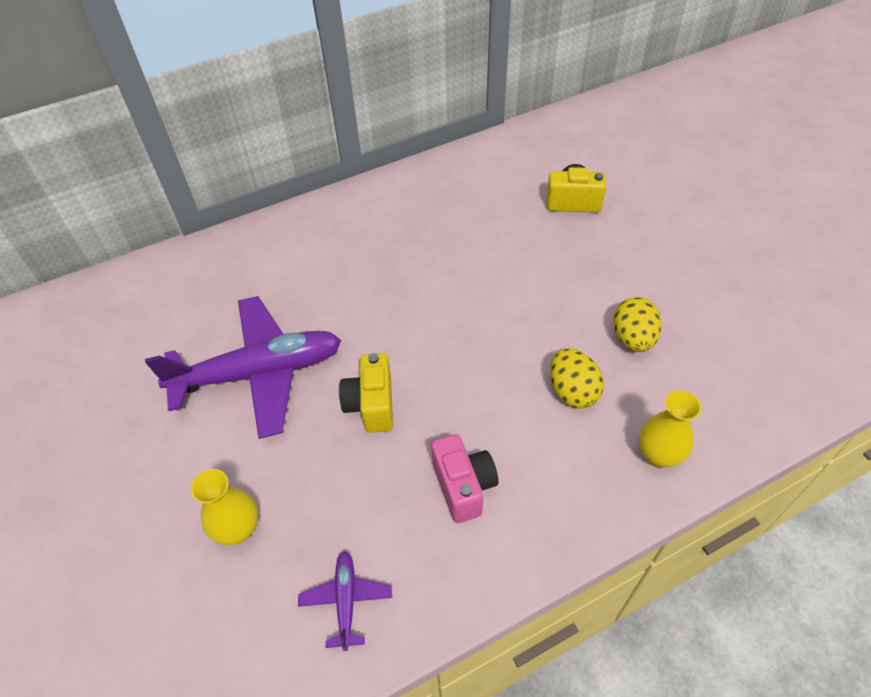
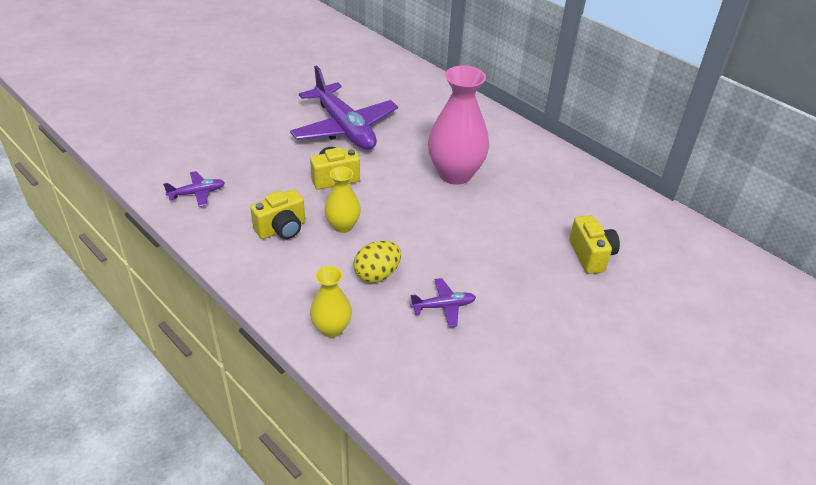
camera: 70 degrees right, 10 degrees down
yellow vase [191,469,258,545] -> yellow vase moved to [324,167,361,233]
pink camera [431,434,498,523] -> yellow camera [250,189,305,239]
yellow egg [613,297,662,352] -> purple plane [410,278,476,327]
none -> pink vase [428,65,489,185]

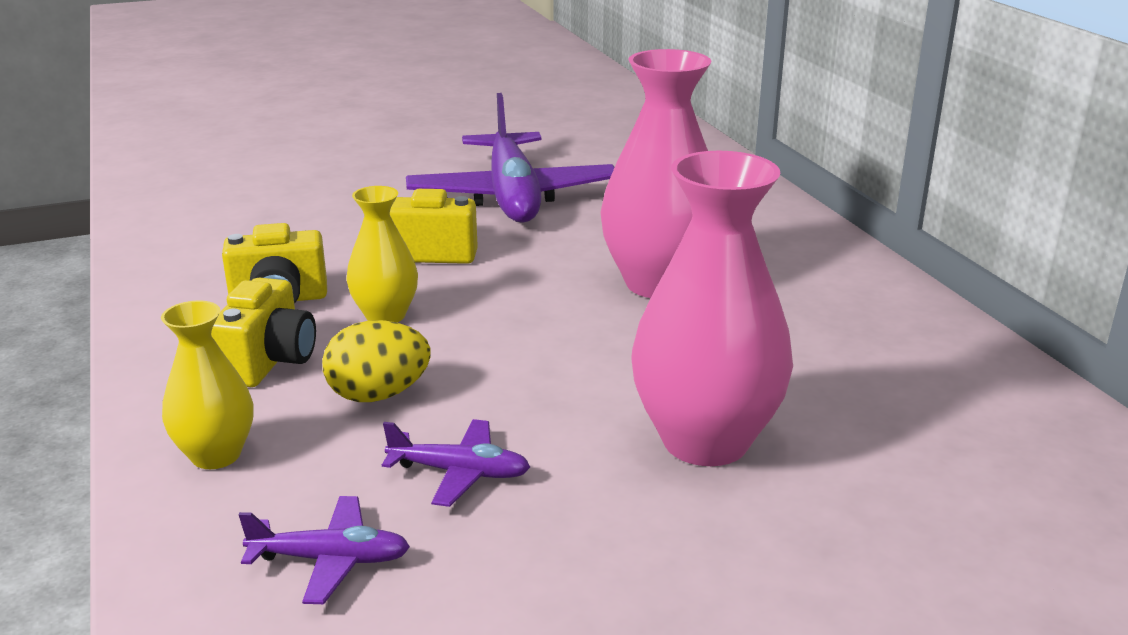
camera: 25 degrees right, 15 degrees down
purple plane [163,171,225,207] -> purple plane moved to [239,496,410,604]
yellow camera [569,215,620,274] -> yellow camera moved to [211,278,316,387]
none -> pink vase [631,151,793,466]

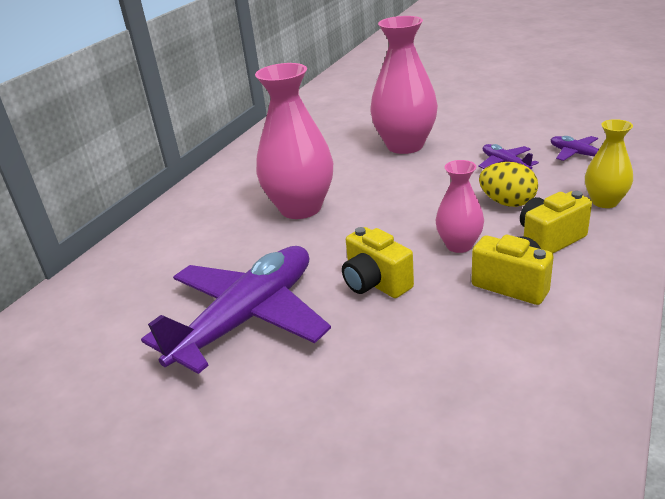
camera: 130 degrees left, 5 degrees up
yellow vase [346,186,418,323] -> pink vase [435,160,484,253]

